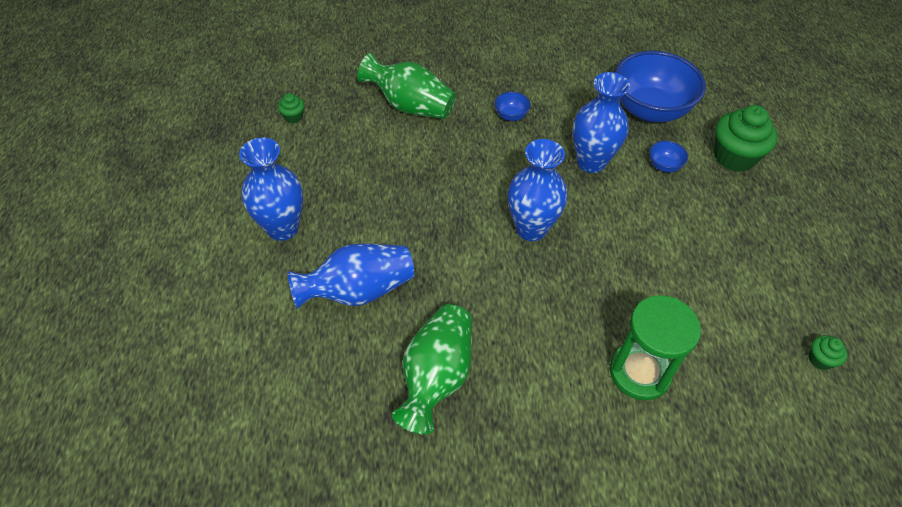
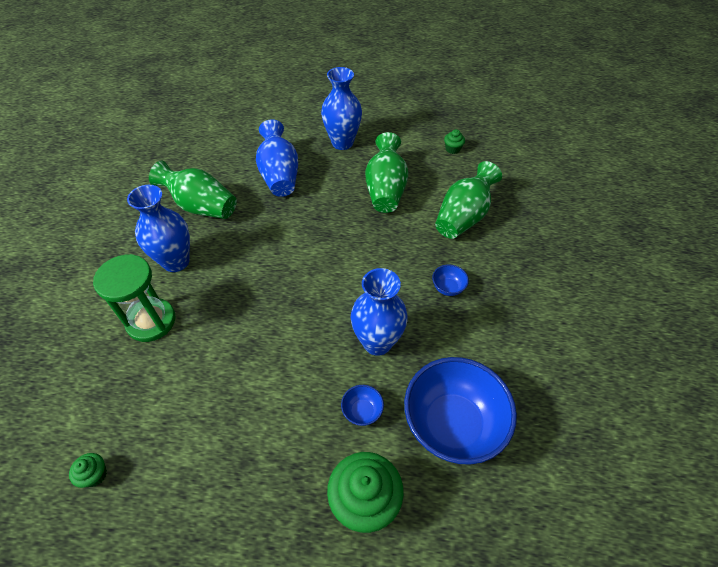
camera: 100 degrees right, 0 degrees up
blue vase [508,139,567,241] -> blue vase moved to [127,185,190,272]
none -> green vase [365,132,409,213]

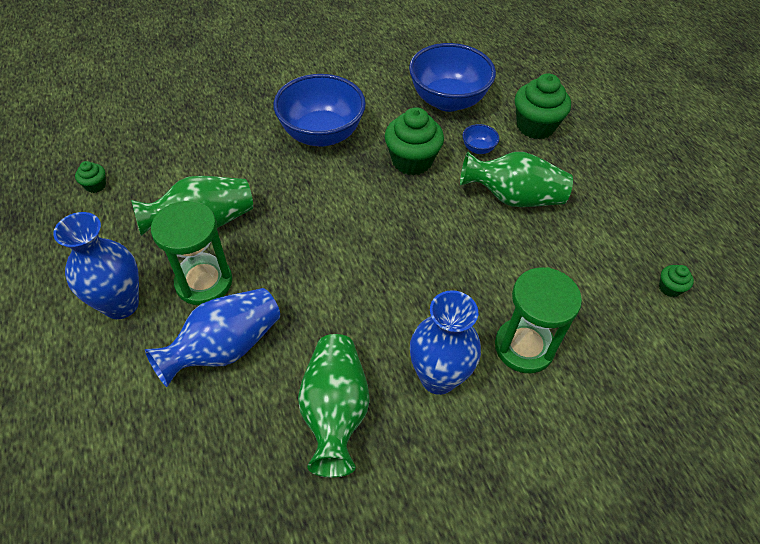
camera: 120 degrees left, 0 degrees up
blue vase [351,268,408,356] -> green cupcake [385,107,444,175]
blue bowl [432,264,469,296] -> blue bowl [273,74,366,147], size x2.44
green vase [435,161,502,239] -> green vase moved to [460,152,573,207]
none -> green hourglass [151,201,232,305]

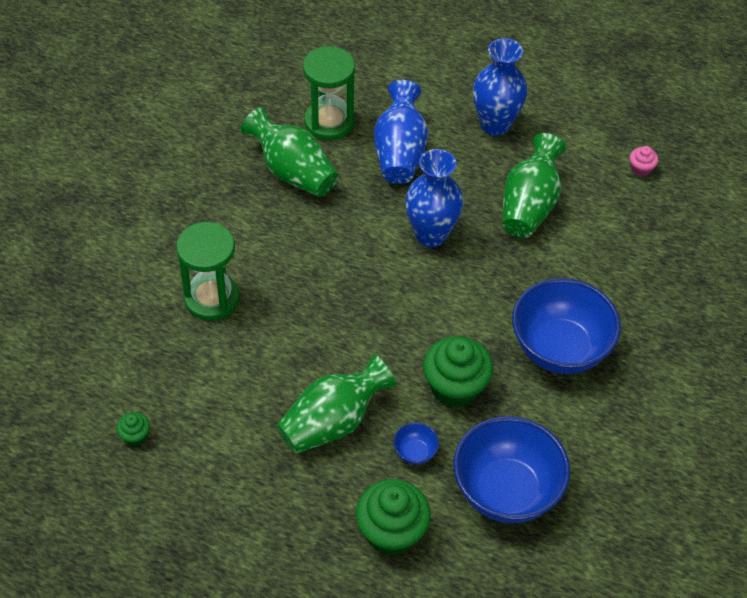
camera: 135 degrees right, 0 degrees up
green cupcake [75,161,106,193] -> pink cupcake [630,146,658,177]
green hourglass [151,201,232,305] -> green hourglass moved to [303,46,355,140]
blue vase [410,290,481,395] -> blue vase moved to [405,149,463,247]

